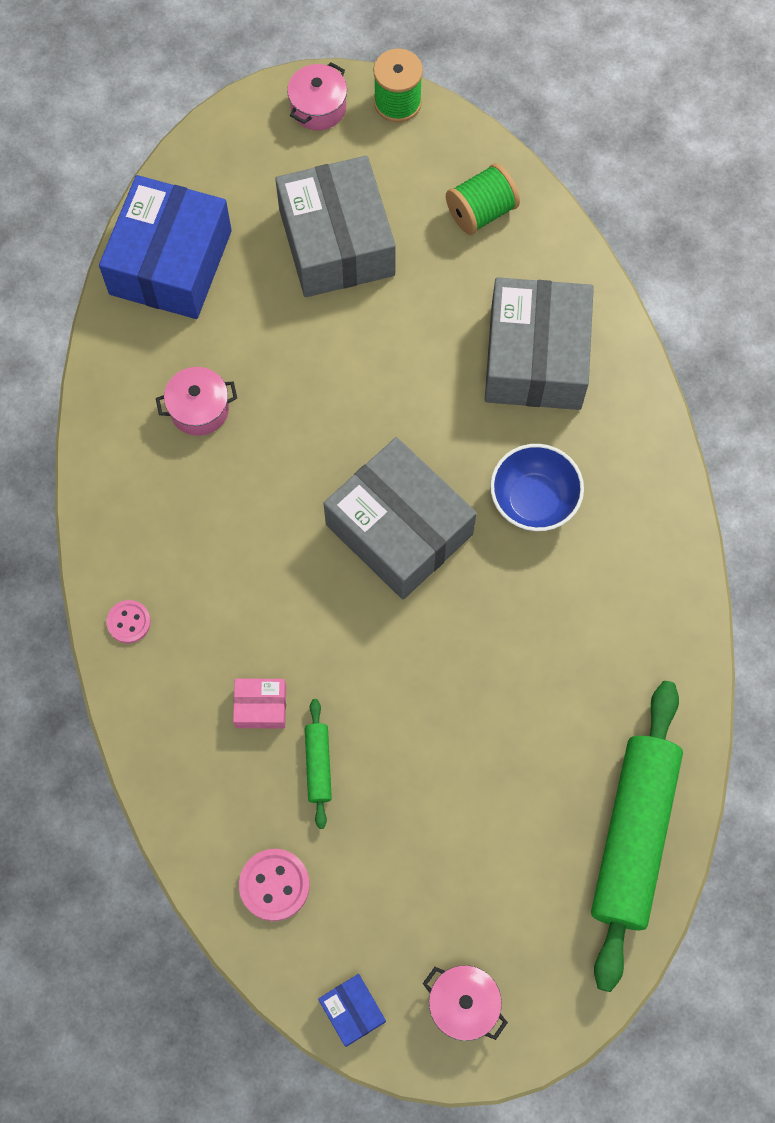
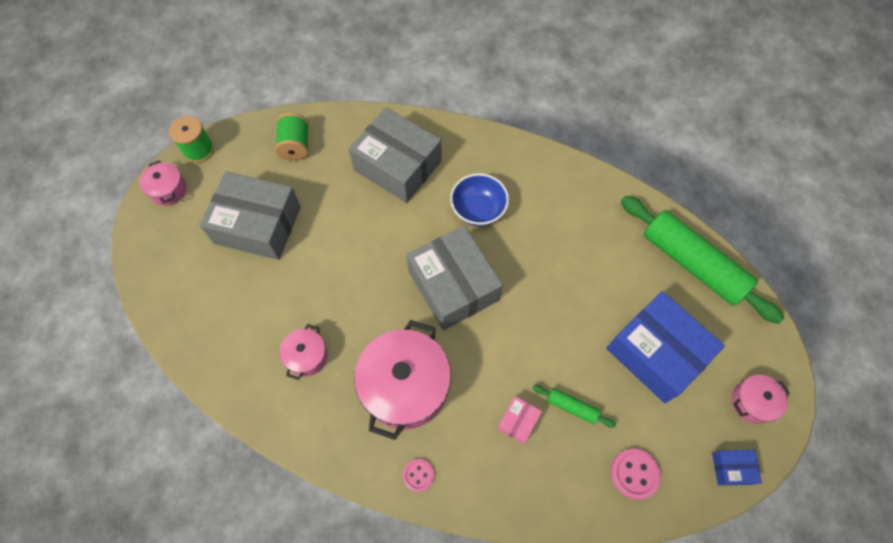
camera: 60 degrees left, 5 degrees down
blue box [99,175,232,319] -> blue box moved to [606,291,725,403]
grey box [323,437,477,600] -> grey box turned 75 degrees clockwise [406,226,503,330]
none -> pink pot [354,320,451,440]

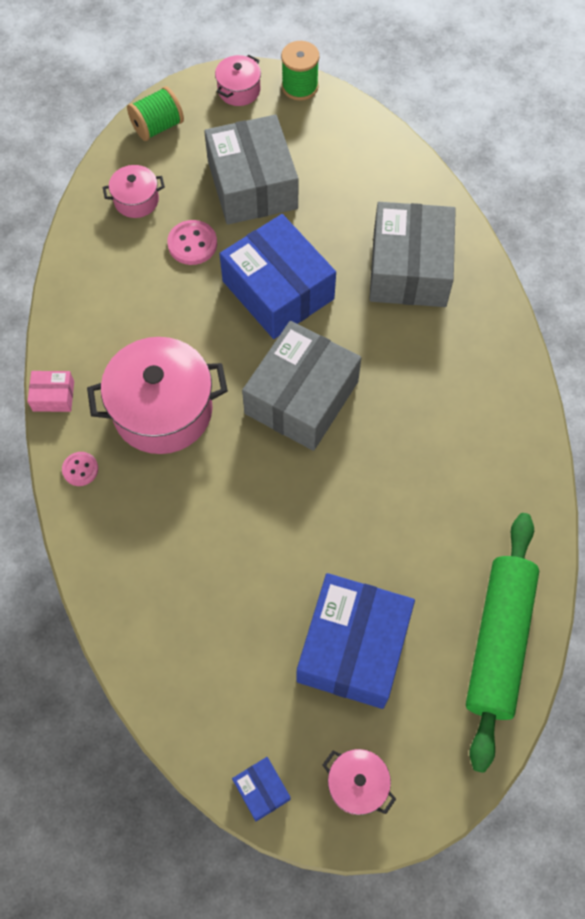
camera: 60 degrees right, 0 degrees up
green spool [275,113,309,161] -> green spool moved to [127,86,184,141]
pink pot [280,324,328,380] -> pink pot moved to [103,165,165,218]
blue bowl [450,173,509,226] -> none
pink box [497,396,542,444] -> pink box moved to [27,371,74,412]
green rolling pin [533,385,616,428] -> none
pink button [611,449,661,500] -> pink button moved to [167,220,217,265]
none -> blue box [220,214,336,339]

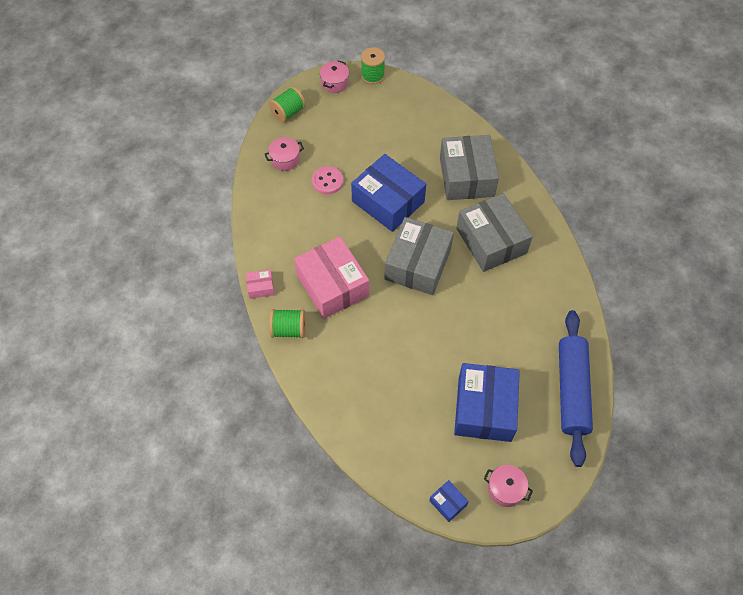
camera: 10 degrees left, 5 degrees down
pink button [62,452,98,486] -> green spool [269,309,305,338]
pink pot [87,337,228,454] -> pink box [294,236,369,319]
grey box [204,115,299,225] -> grey box moved to [456,193,533,272]
green rolling pin [466,513,539,773] -> blue rolling pin [559,310,593,467]

